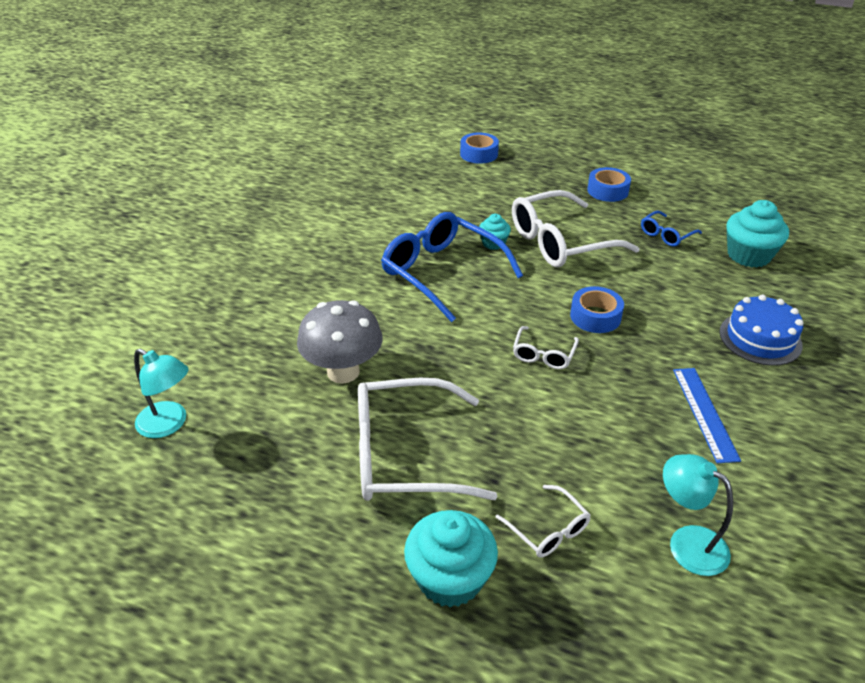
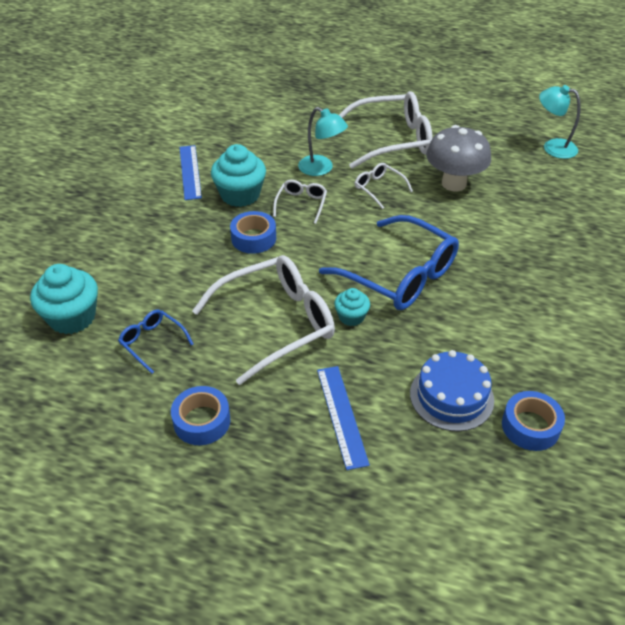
camera: 175 degrees right, 5 degrees up
turquoise cupcake [404,510,498,607] -> turquoise cupcake moved to [211,144,266,207]
blue tape [460,132,499,164] -> blue tape moved to [502,391,565,451]
white glasses [496,485,591,558] -> white glasses moved to [355,163,413,209]
blue glasses [641,211,702,246] -> blue glasses turned 90 degrees counterclockwise [118,309,193,374]
turquoise lamp [663,454,733,576] -> turquoise lamp moved to [298,107,348,176]
blue cake [719,295,803,366] -> blue cake moved to [410,350,494,431]
none -> blue ruler [317,366,370,470]

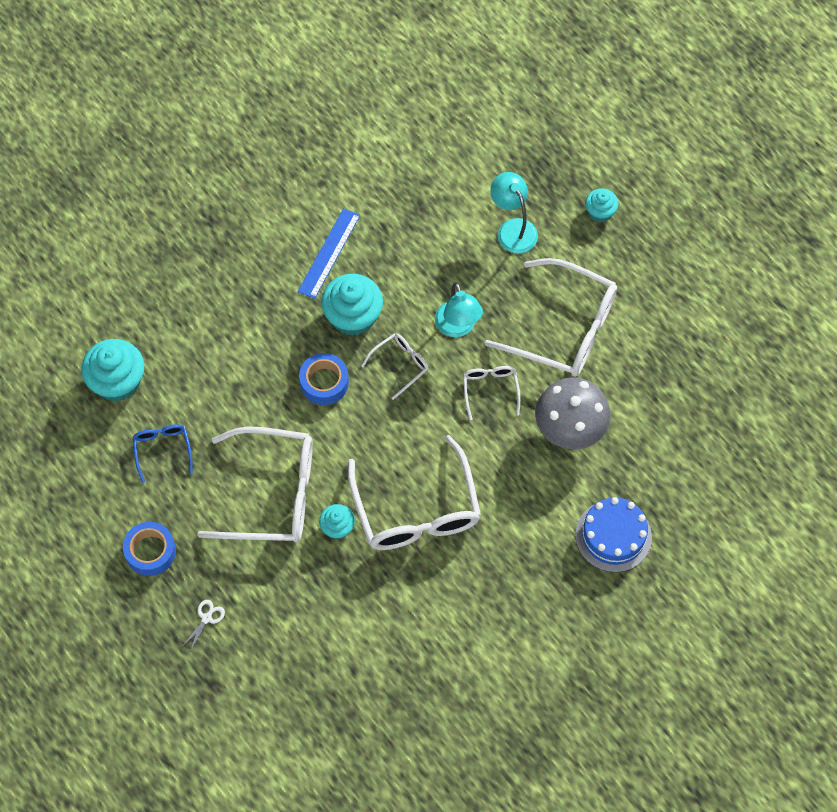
camera: 35 degrees right, 20 degrees up
blue ruler [317,366,370,470] -> none
blue glasses [319,215,459,310] -> white glasses [348,435,481,550]
blue cake [410,350,494,431] -> blue cake moved to [575,497,652,572]
blue tape [502,391,565,451] -> none
turquoise lamp [539,85,581,159] -> turquoise lamp moved to [490,172,538,254]
none -> white scissors [181,600,225,653]
none -> turquoise cupcake [585,188,618,222]

